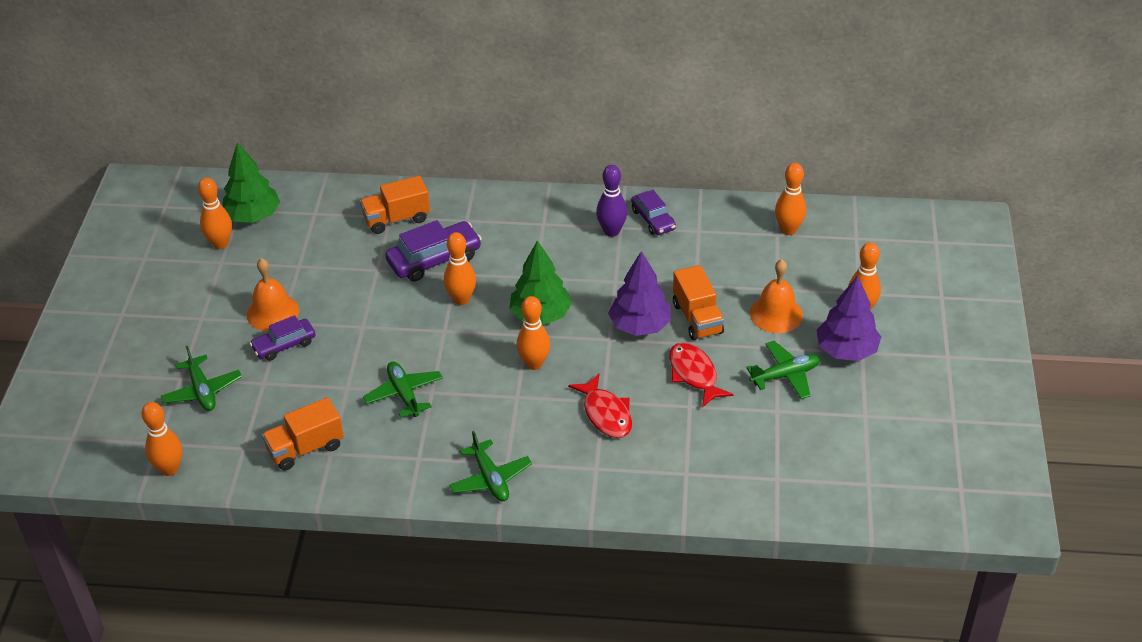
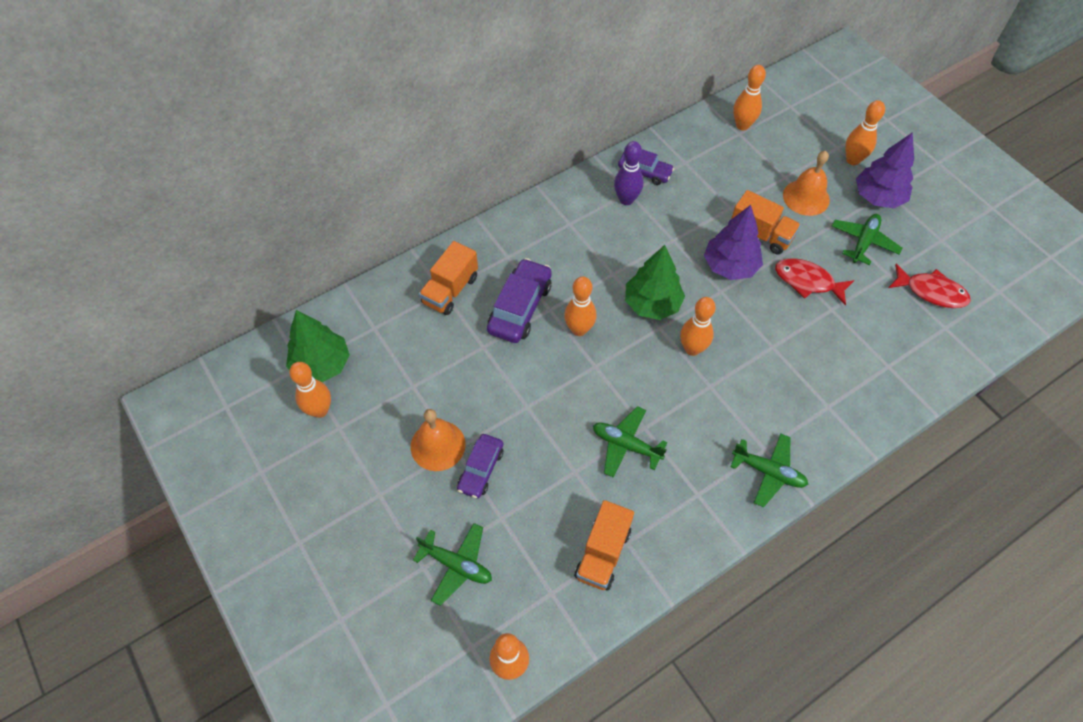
camera: 40 degrees left, 15 degrees up
red fish [568,373,632,438] -> red fish moved to [888,264,971,308]

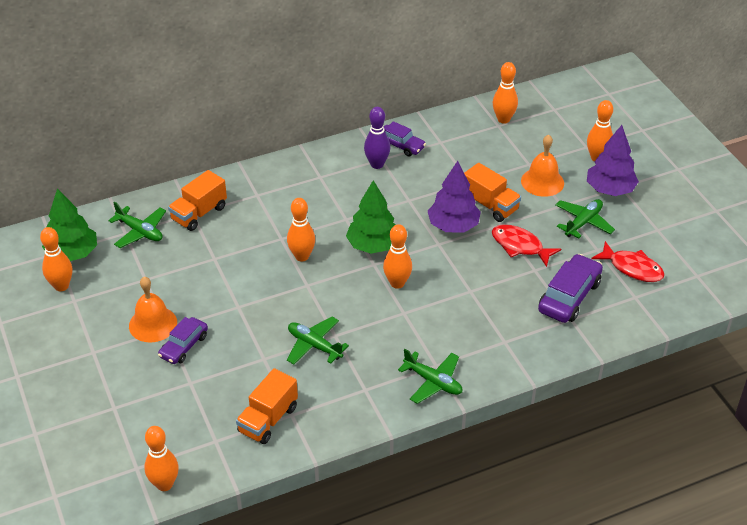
camera: 10 degrees right, 15 degrees down
green plane [413,523,492,606] -> green plane moved to [108,202,166,248]
purple car [487,258,552,343] -> purple car moved to [538,254,603,323]

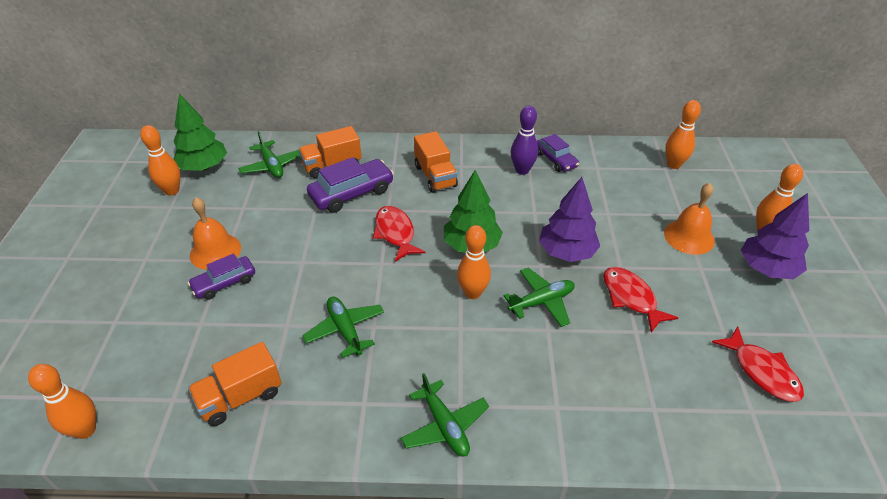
camera: 25 degrees right, 0 degrees up
orange bowling pin [287,198,315,261] -> red fish [373,206,425,262]
orange truck [464,163,521,222] -> orange truck moved to [414,131,458,193]
purple car [538,254,603,323] -> purple car moved to [307,157,394,213]
green plane [555,199,615,238] -> green plane moved to [504,268,574,327]

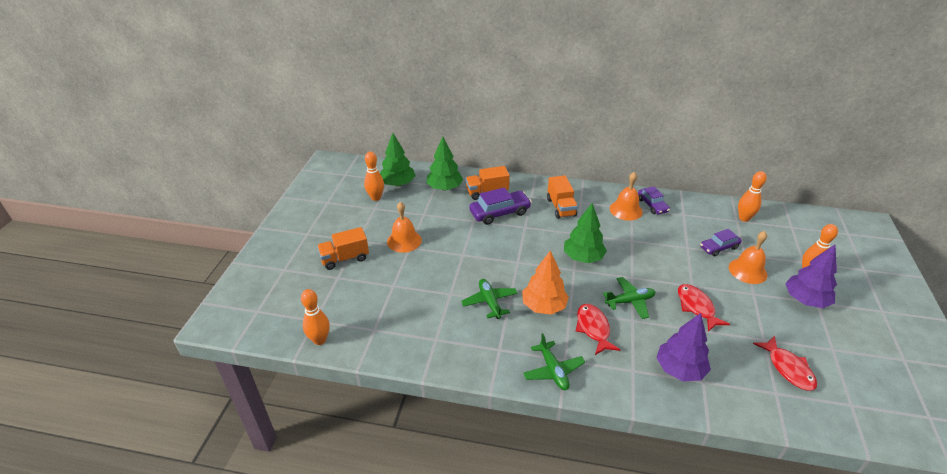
camera: 10 degrees right, 5 degrees down
purple car [188,254,255,300] -> purple car moved to [700,229,742,256]
orange truck [188,342,282,426] -> orange truck moved to [317,227,369,270]
green plane [238,131,300,178] -> green tree [426,137,463,191]
red fish [373,206,425,262] -> red fish moved to [576,304,621,355]
orange bowling pin [457,225,491,299] -> none
purple bowling pin [511,106,538,175] -> orange bell [610,172,643,221]
purple tree [539,177,600,262] -> purple tree moved to [656,313,711,381]
none -> orange tree [522,250,569,315]

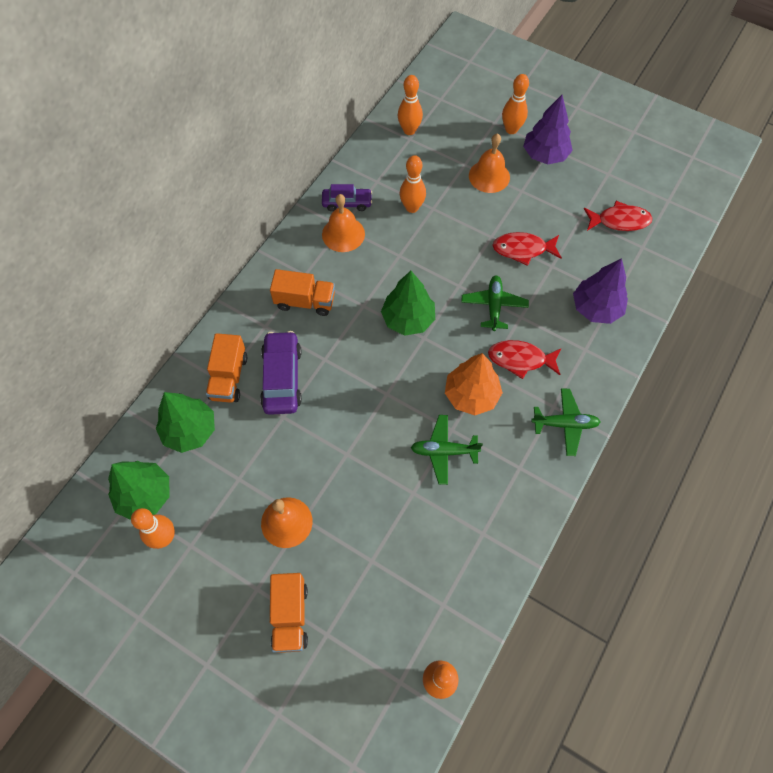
camera: 70 degrees left, 25 degrees up
purple car [700,229,742,256] -> none
none -> orange bowling pin [400,155,426,213]

